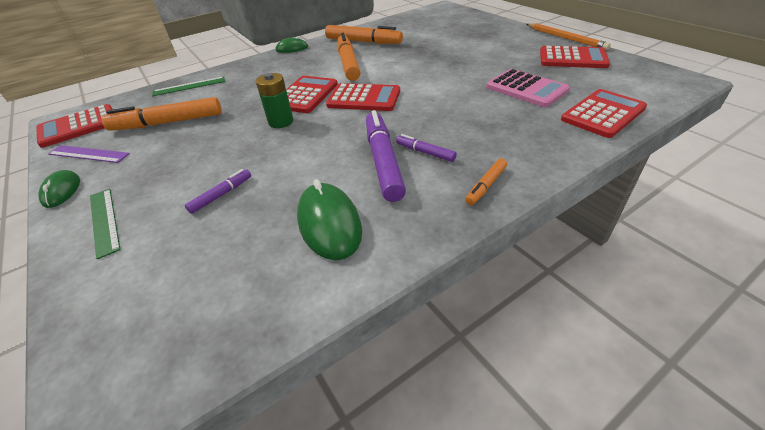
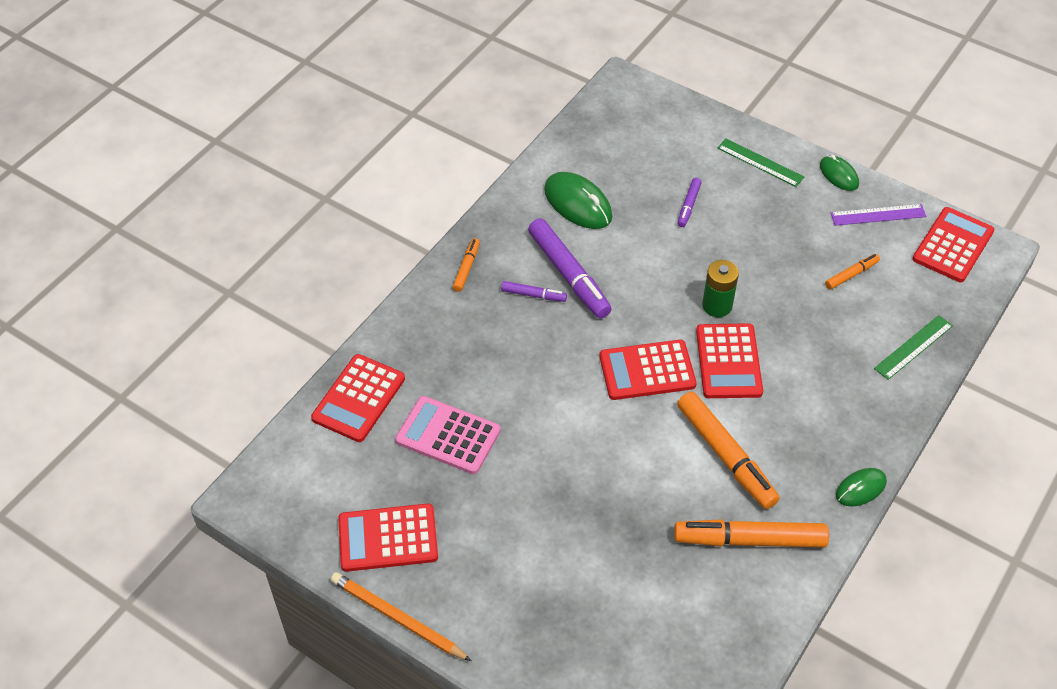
camera: 155 degrees right, 10 degrees up
orange marker [102,97,222,131] -> orange marker [825,254,880,290], size x0.50

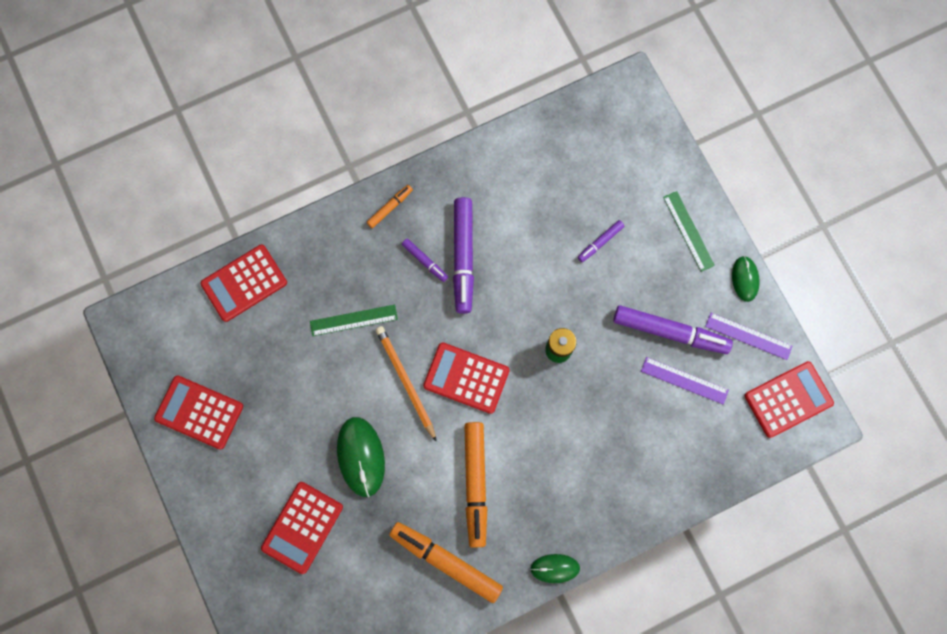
camera: 30 degrees right, 25 degrees up
orange pencil [331,572,471,661] -> orange pencil moved to [376,326,437,442]
pink calculator [395,396,501,474] -> none
green mouse [544,172,613,229] -> green mouse moved to [337,417,385,497]
red calculator [696,323,763,398] -> red calculator moved to [261,482,343,574]
orange marker [825,254,880,290] -> purple ruler [641,357,729,405]
green ruler [874,315,953,380] -> green ruler moved to [310,305,398,336]
none -> purple marker [613,305,733,354]

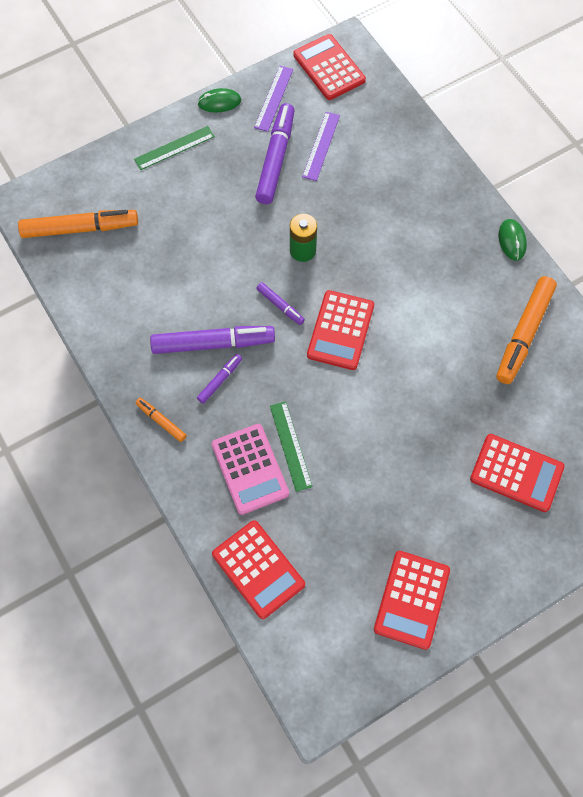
camera: 95 degrees left, 10 degrees down
green mouse [337,417,385,497] -> none
orange pencil [376,326,437,442] -> none
orange marker [464,422,487,547] -> orange marker moved to [18,210,138,238]
purple marker [578,220,624,262] -> purple marker moved to [256,282,305,325]
none -> pink calculator [212,424,289,515]

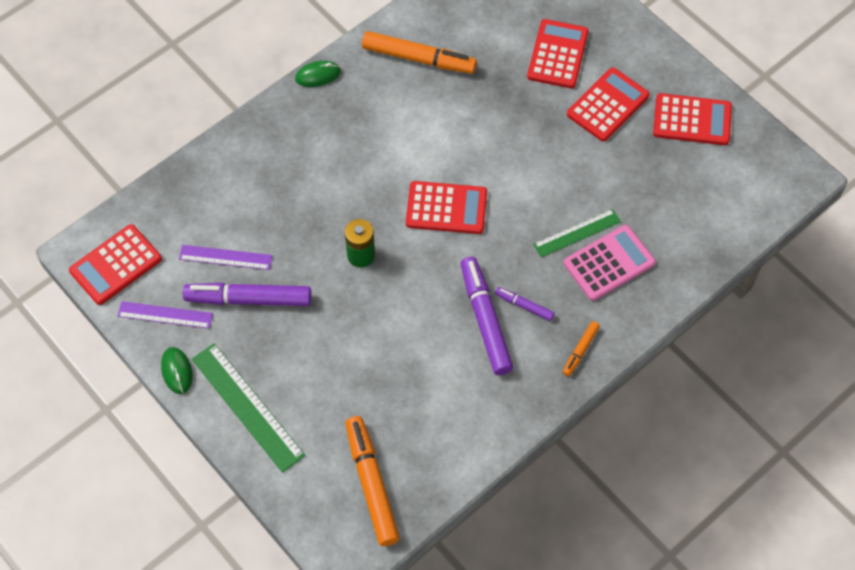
camera: 100 degrees left, 5 degrees down
green ruler [134,126,215,170] -> green ruler [192,343,305,473], size x1.61
red calculator [212,520,305,619] -> red calculator moved to [567,67,649,142]
purple marker [256,282,305,325] -> none

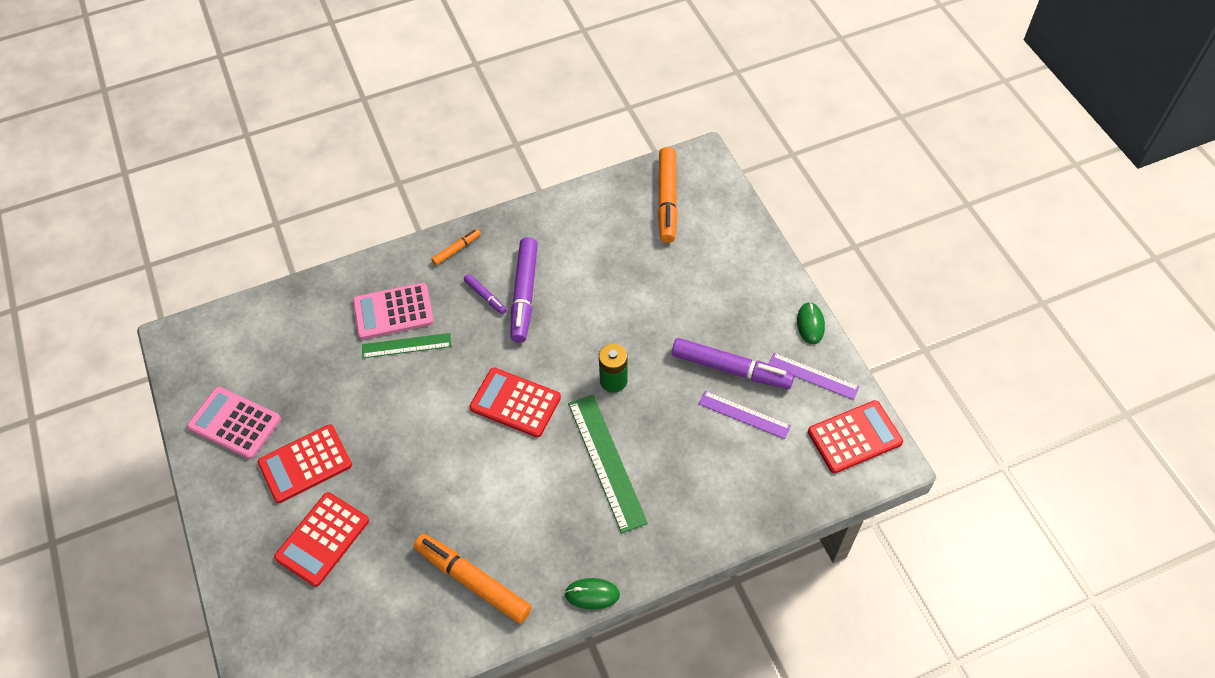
camera: 160 degrees left, 5 degrees down
green ruler [192,343,305,473] -> green ruler moved to [568,395,648,533]
red calculator [653,93,732,145] -> pink calculator [187,387,281,459]

